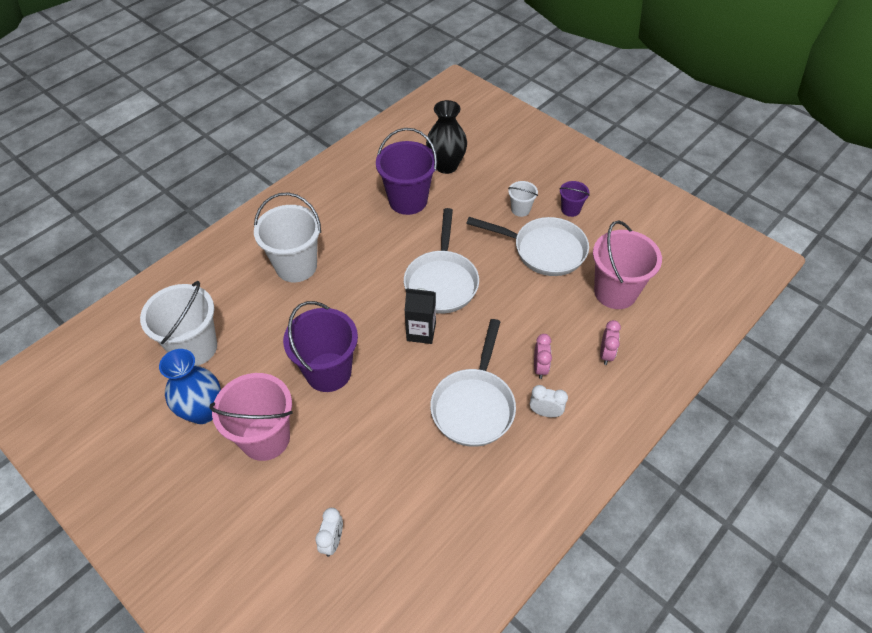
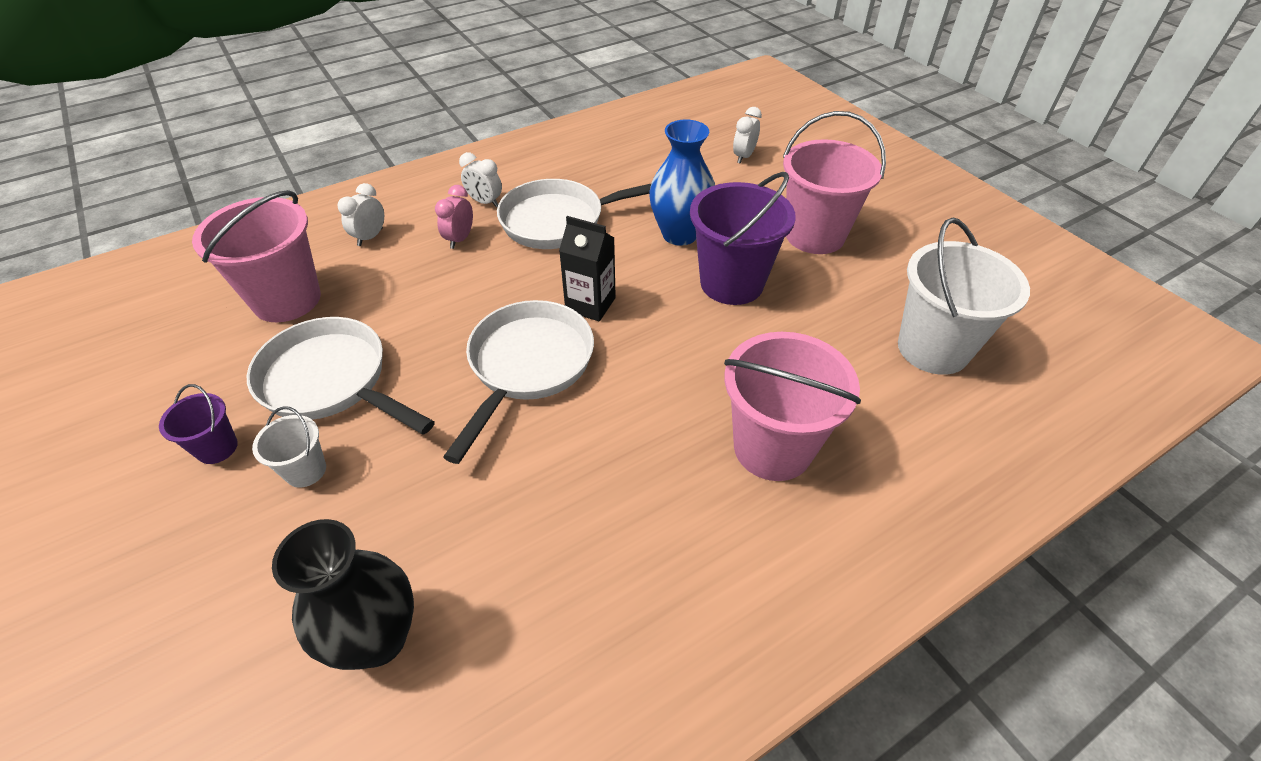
camera: 165 degrees left, 5 degrees down
blue vase [159,349,221,424] -> blue vase moved to [649,120,715,246]
white bucket [254,192,321,282] -> pink bucket [724,332,861,481]
purple bucket [376,128,437,215] -> none
white pan [430,319,516,447] -> white pan turned 135 degrees counterclockwise [497,179,651,249]
pink clock [600,320,621,365] -> white clock [338,183,384,246]

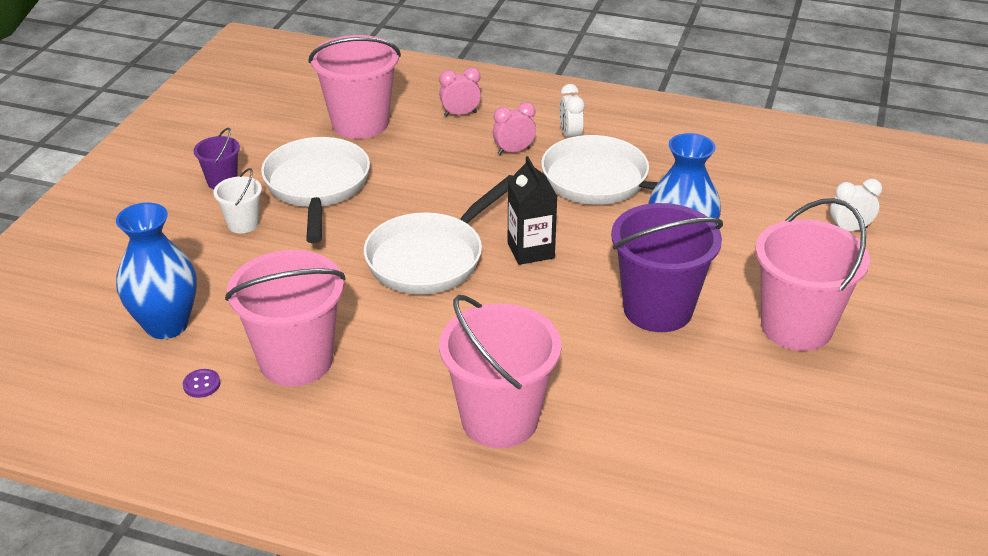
camera: 50 degrees right, 10 degrees down
black vase [272,519,414,670] -> blue vase [116,203,197,339]
white clock [338,183,384,246] -> pink clock [439,67,481,117]
white pan [443,300,594,464] -> white pan turned 150 degrees clockwise [364,175,512,294]
white bucket [898,217,1030,375] -> none
none -> purple button [183,369,220,398]
none -> pink bucket [225,250,345,386]

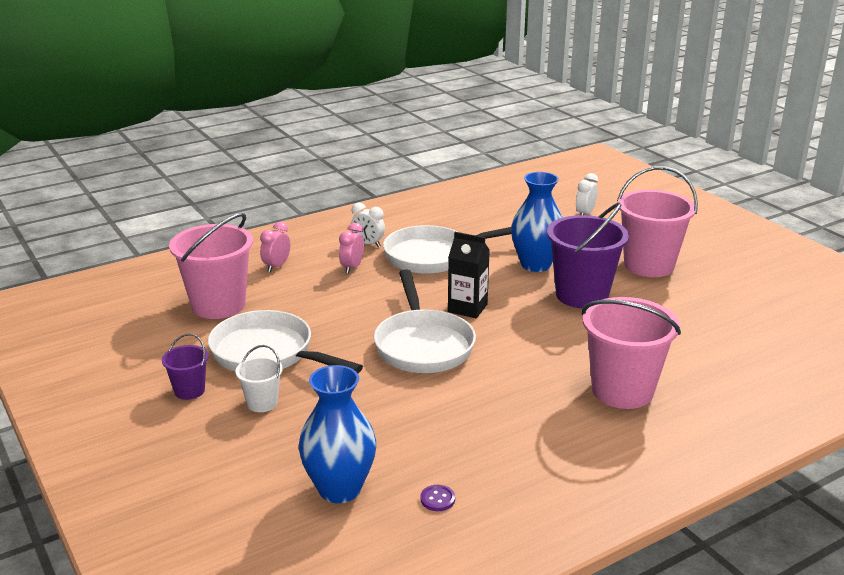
camera: 50 degrees left, 10 degrees down
pink bucket [225,250,345,386] -> none

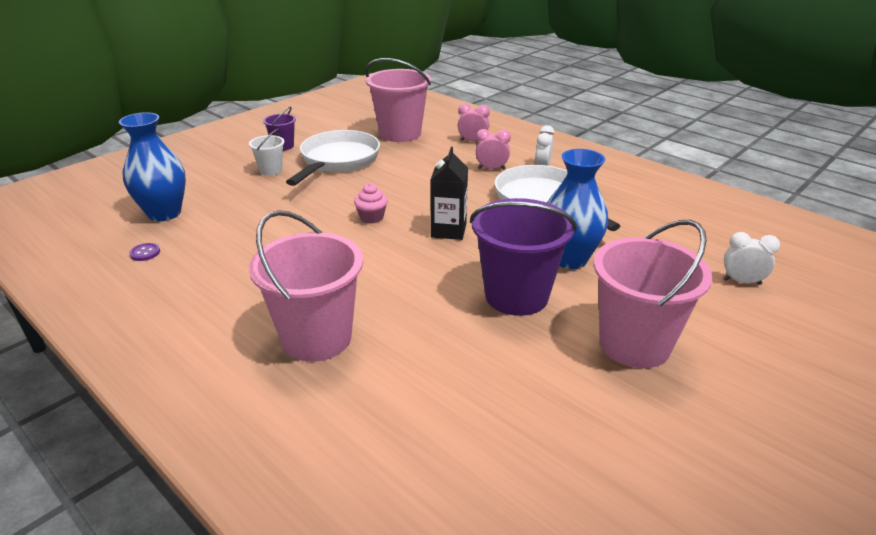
camera: 75 degrees right, 5 degrees up
white pan [374,269,476,373] -> pink cupcake [354,183,388,223]

